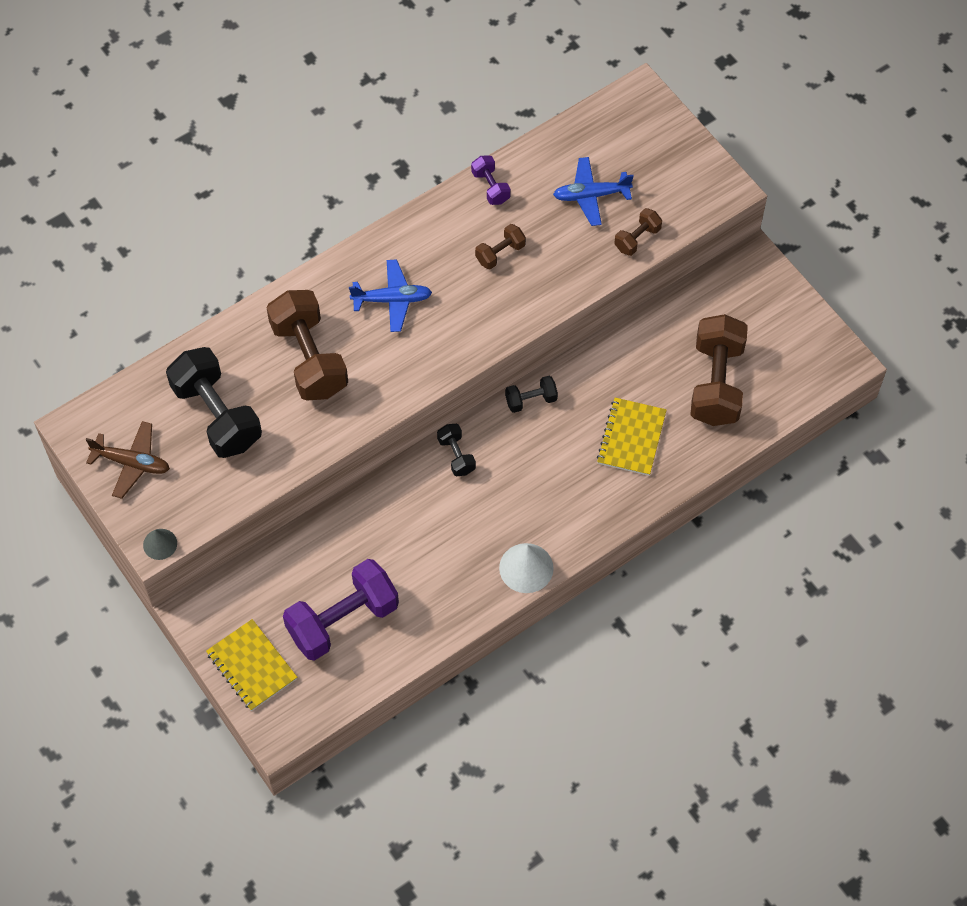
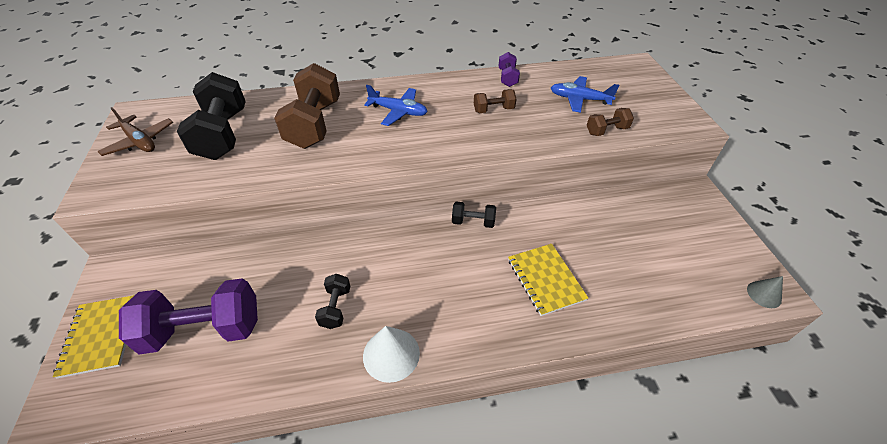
camera: 25 degrees right, 15 degrees down
grey cone [143,529,177,560] -> grey cone moved to [747,276,783,308]
black dumbbell [437,424,476,476] -> black dumbbell moved to [315,274,350,329]
yellow notebook [597,398,667,476] -> yellow notebook turned 60 degrees counterclockwise [508,244,588,316]
brown dumbbell [690,314,748,426] -> none

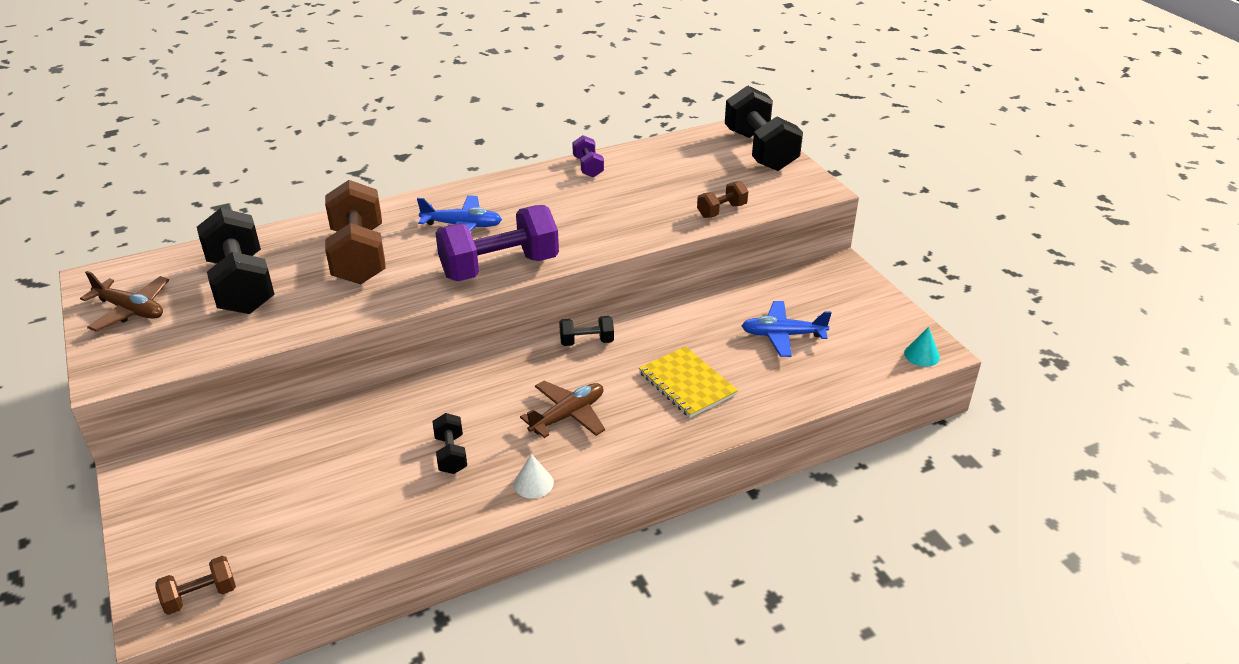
camera: 15 degrees left, 10 degrees down
yellow notebook [53,295,135,379] -> none
purple dumbbell [119,278,258,354] -> purple dumbbell moved to [435,205,559,281]
white cone [363,326,420,383] -> white cone [514,454,554,498], size x0.61
brown dumbbell [474,89,517,113] -> brown dumbbell moved to [156,556,236,615]
blue plane [551,76,619,113] -> blue plane moved to [742,301,831,357]
grey cone [747,276,783,308] -> turquoise cone [904,327,940,367]
none -> brown plane [520,381,605,438]
none -> black dumbbell [725,85,803,171]

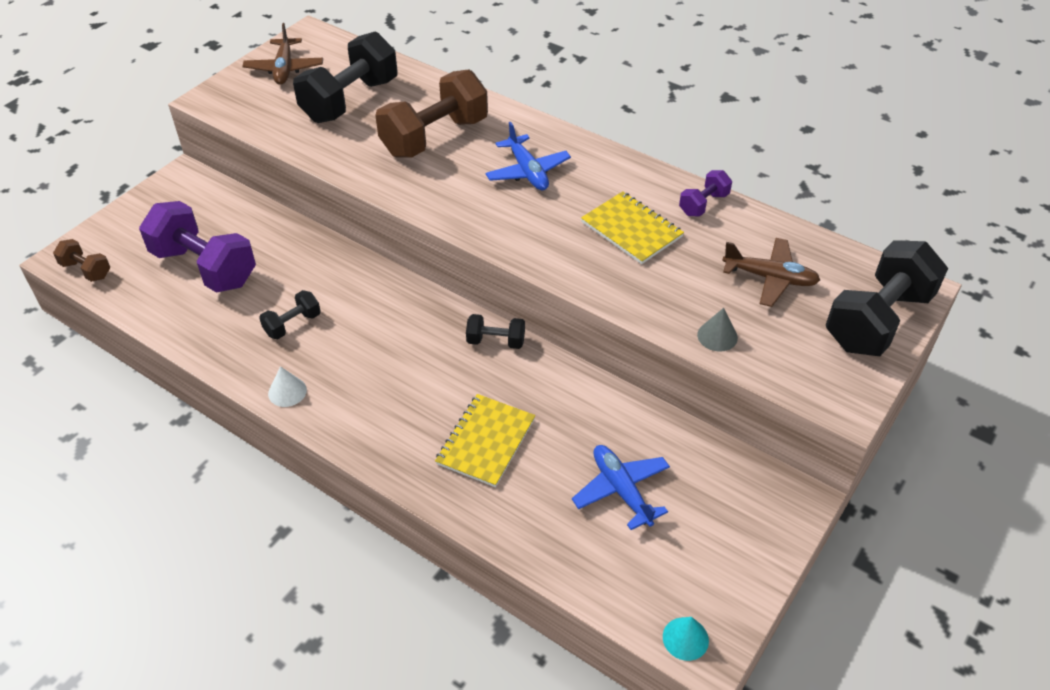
camera: 60 degrees right, 10 degrees up
purple dumbbell [435,205,559,281] -> purple dumbbell moved to [139,201,256,293]
brown plane [520,381,605,438] -> brown plane moved to [722,238,820,307]
black dumbbell [559,316,614,346] -> black dumbbell turned 45 degrees counterclockwise [466,314,525,349]
brown dumbbell [697,181,748,218] -> grey cone [697,308,738,352]
none -> yellow notebook [581,191,684,264]

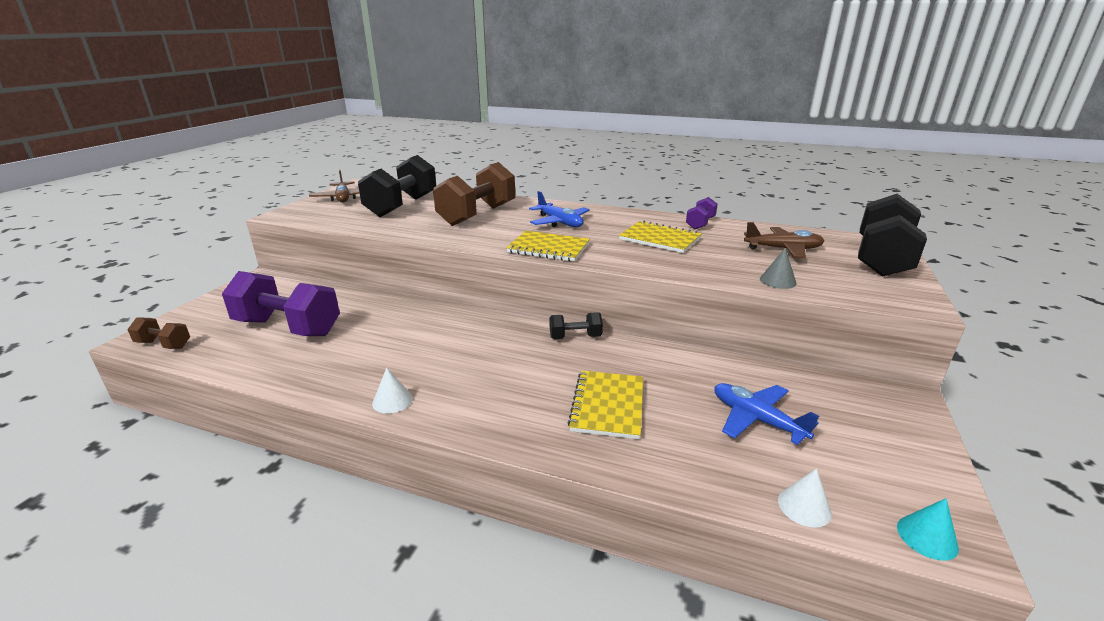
camera: 15 degrees left, 20 degrees down
black dumbbell [259,290,321,339] -> none
none -> yellow notebook [506,231,590,262]
none -> white cone [778,469,832,528]

